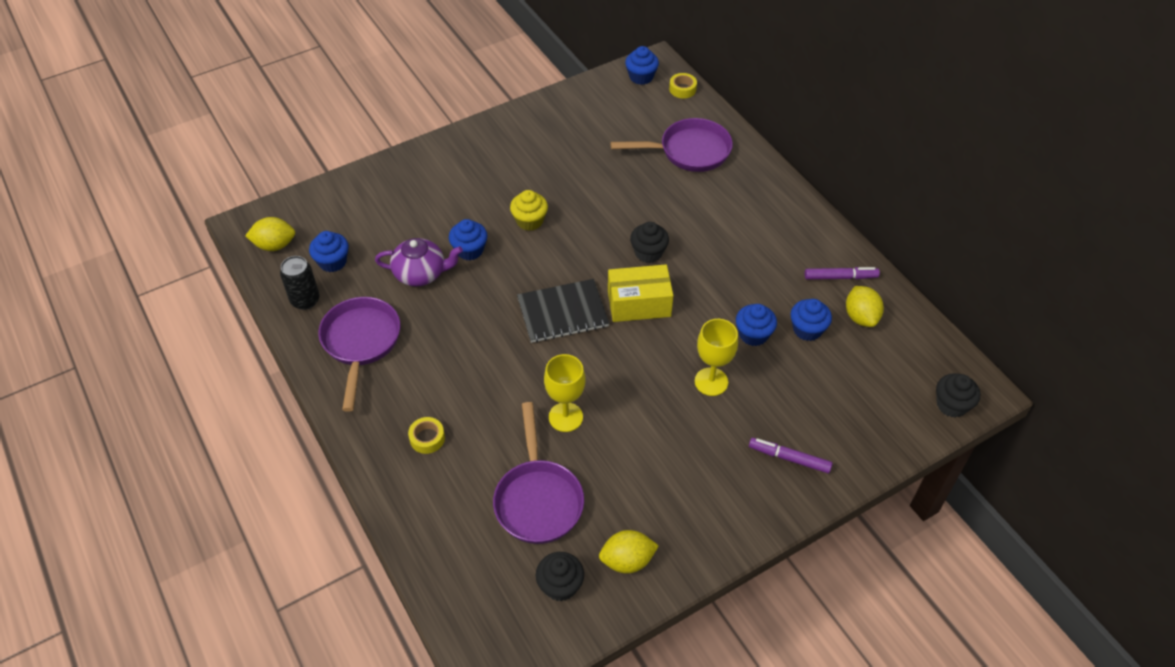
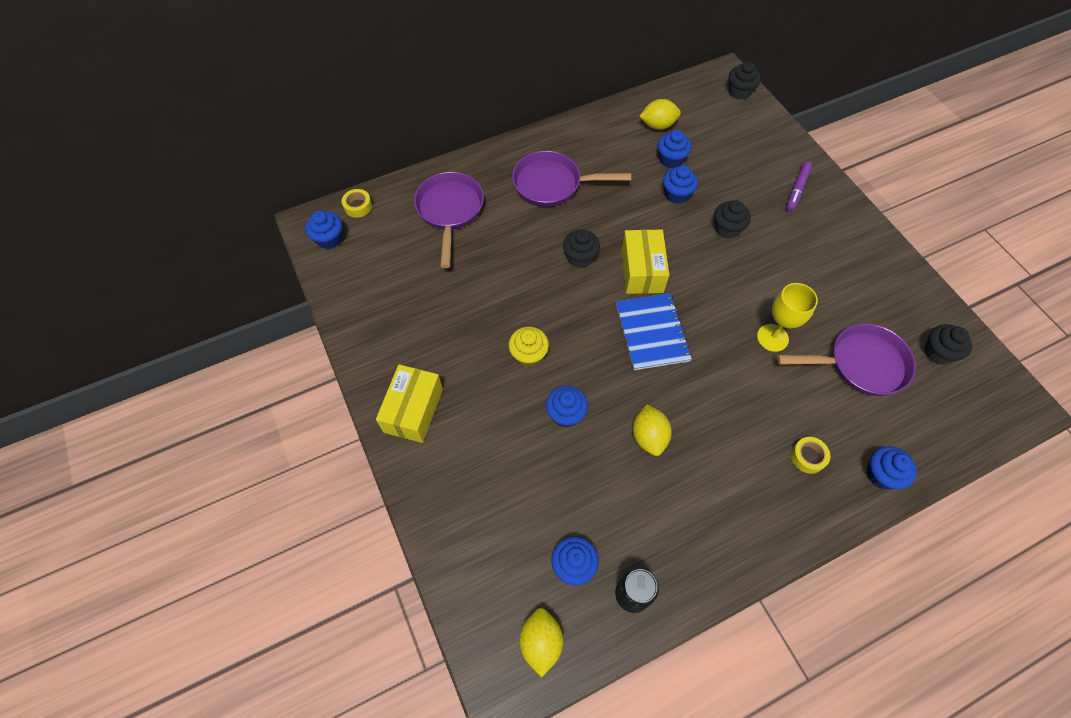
camera: 85 degrees left, 10 degrees up
purple pan [318,297,400,412] -> purple pan moved to [512,151,631,207]
purple teapot [375,238,463,287] -> none
black notebook [517,279,609,343] -> blue notebook [616,293,692,370]
yellow lemon [599,530,659,573] -> yellow lemon moved to [633,404,672,456]
yellow goblet [695,319,738,396] -> black cupcake [714,200,751,239]
purple marker [805,267,880,280] -> none
none -> yellow box [376,364,443,443]
none -> blue cupcake [866,446,917,489]

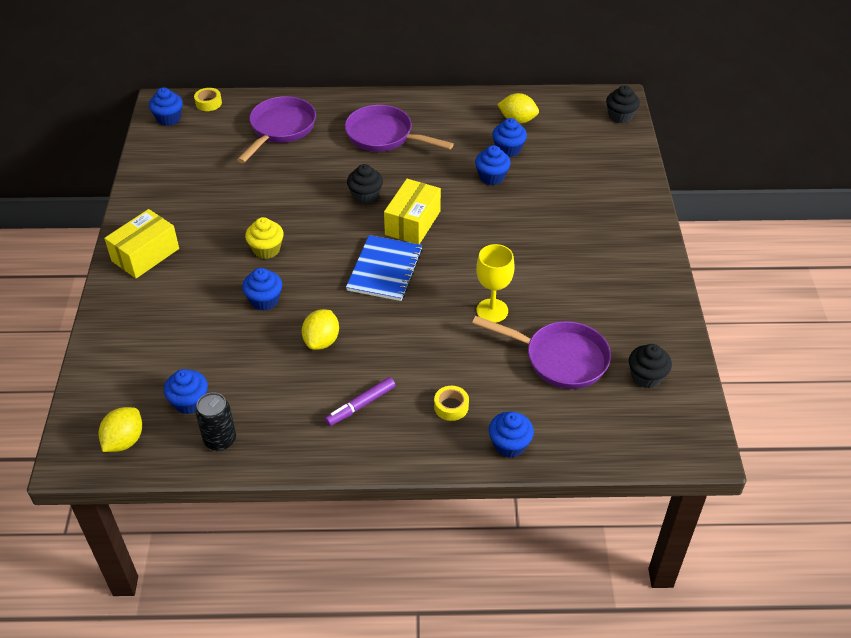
camera: 25 degrees right, 15 degrees down
black cupcake [714,200,751,239] -> none
purple marker [786,161,812,212] -> purple marker moved to [325,377,396,426]

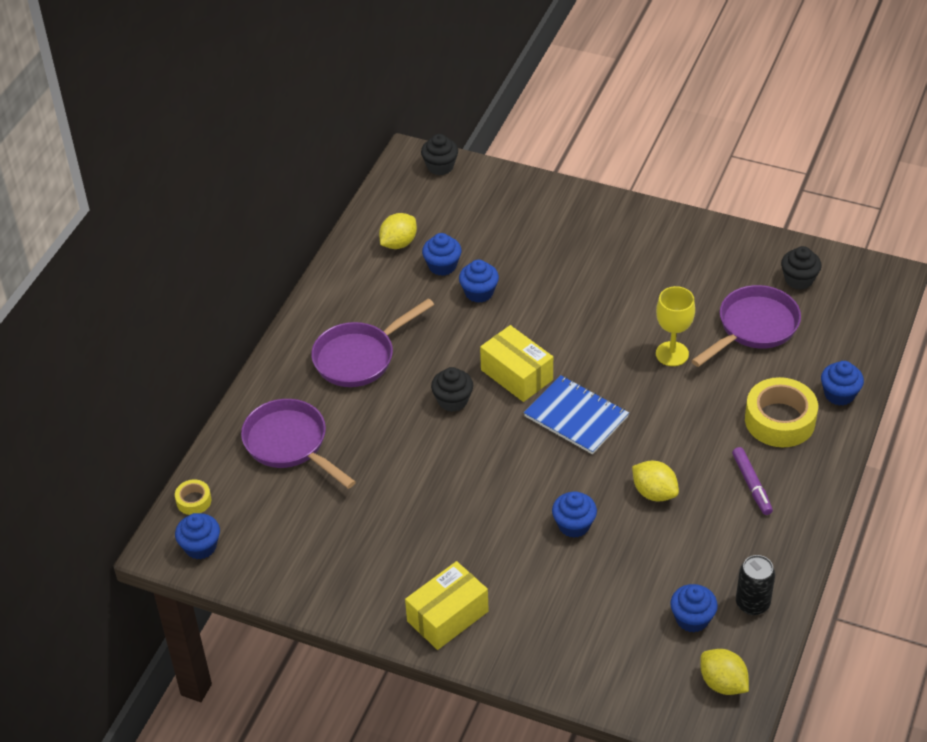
camera: 65 degrees left, 0 degrees up
yellow box [104,209,179,278] -> yellow box turned 75 degrees clockwise [405,561,489,650]
yellow cupcake [245,217,284,259] -> none
yellow tape [434,386,469,421] -> yellow tape [745,377,818,447], size x2.05

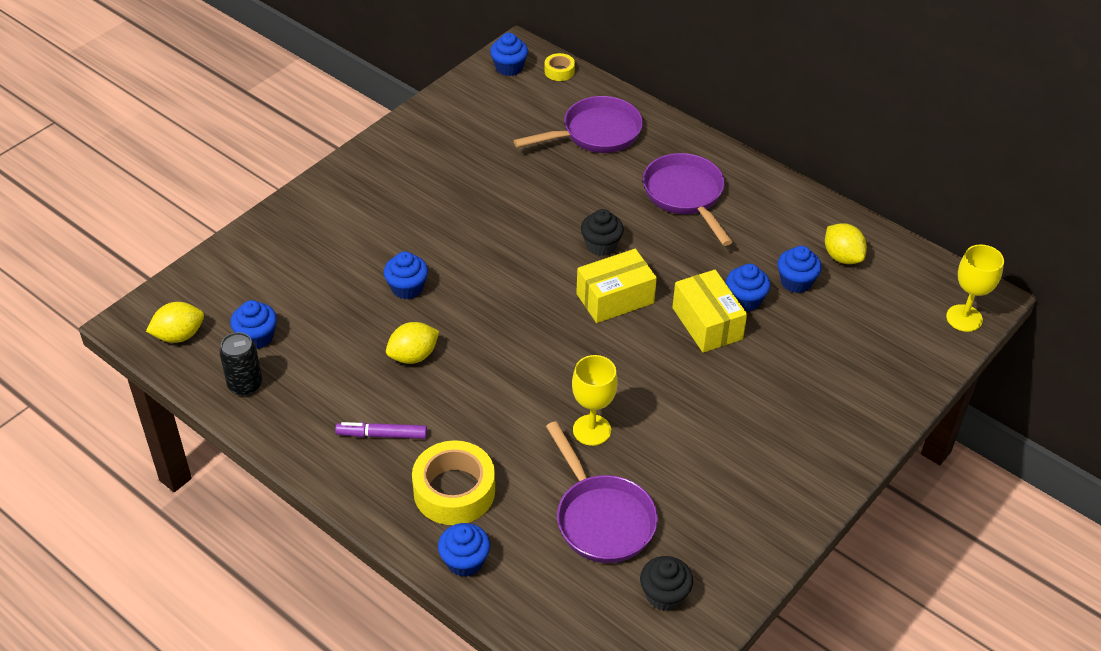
camera: 105 degrees right, 0 degrees up
yellow box [405,561,489,650] -> yellow box moved to [672,270,747,353]
black cupcake [421,134,458,175] -> yellow goblet [946,245,1004,332]
blue notebook [524,375,629,454] -> none

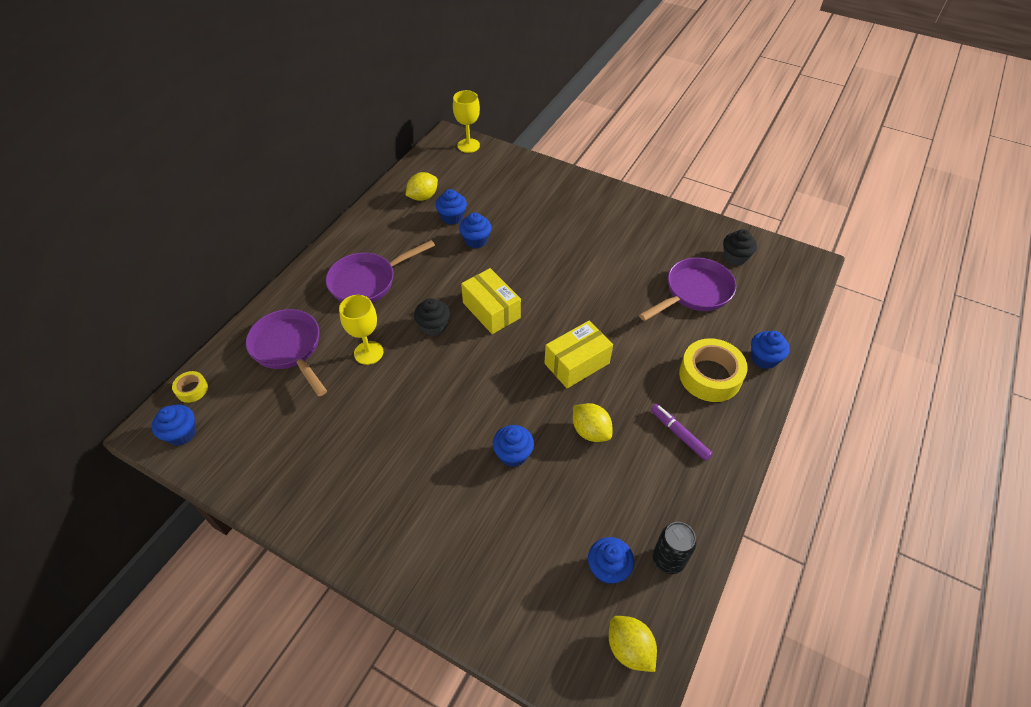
camera: 100 degrees left, 5 degrees up
purple marker [335,422,427,439] -> purple marker turned 150 degrees clockwise [651,404,713,461]
yellow goblet [572,355,618,446] -> yellow goblet moved to [339,295,383,365]
yellow box [672,270,747,353] -> yellow box moved to [545,320,613,388]

